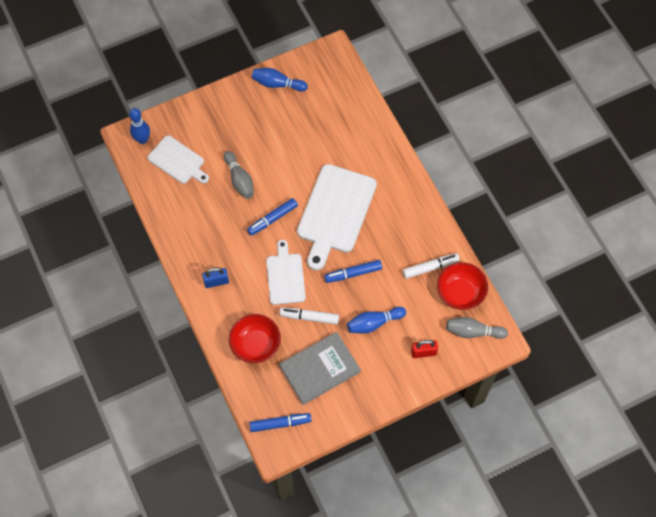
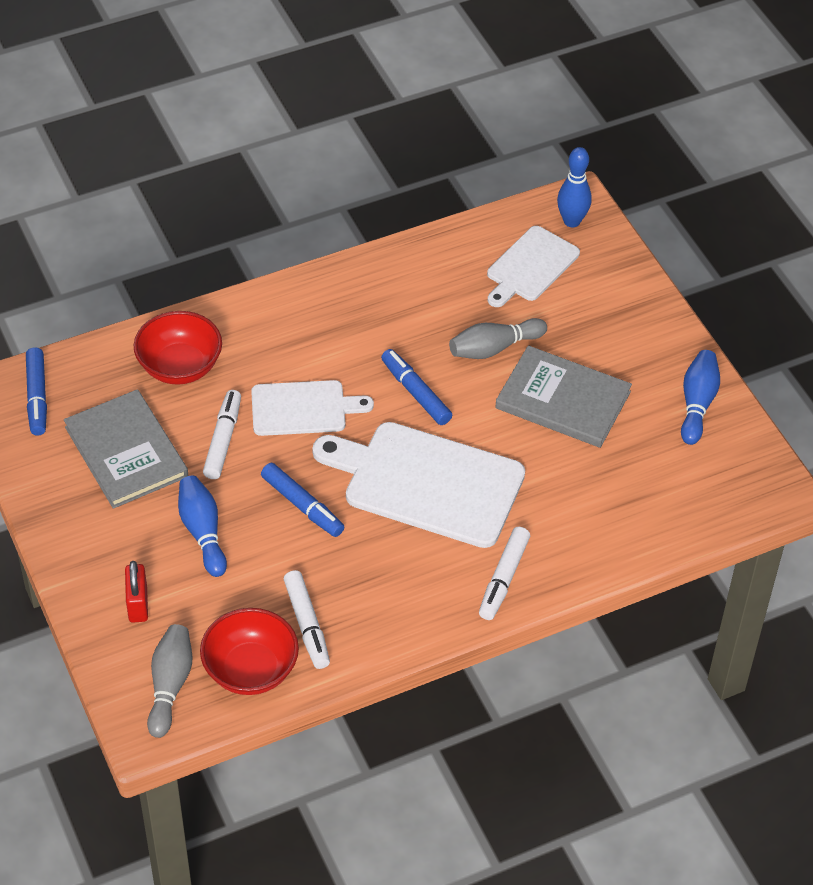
camera: 90 degrees right, 15 degrees down
blue padlock [202,267,229,288] -> none
blue marker [324,260,382,283] -> blue marker turned 150 degrees clockwise [261,463,344,537]
none -> white marker [479,527,530,620]
none -> grey book [495,345,632,448]

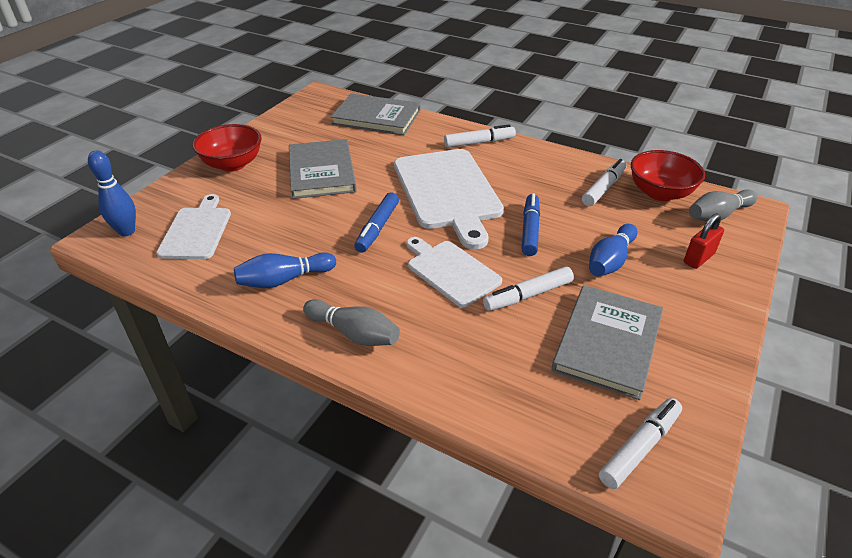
camera: 125 degrees left, 10 degrees down
blue marker [26,347,47,435] -> white marker [599,398,682,489]
red bowl [134,311,222,385] -> red bowl moved to [192,124,261,172]
grey bowling pin [449,318,547,359] -> grey bowling pin moved to [303,299,400,346]
white cutting board [487,226,580,307] -> white cutting board turned 90 degrees counterclockwise [156,194,231,259]
blue bowling pin [681,350,720,445] -> blue bowling pin moved to [234,252,336,288]
none -> grey book [331,93,421,135]

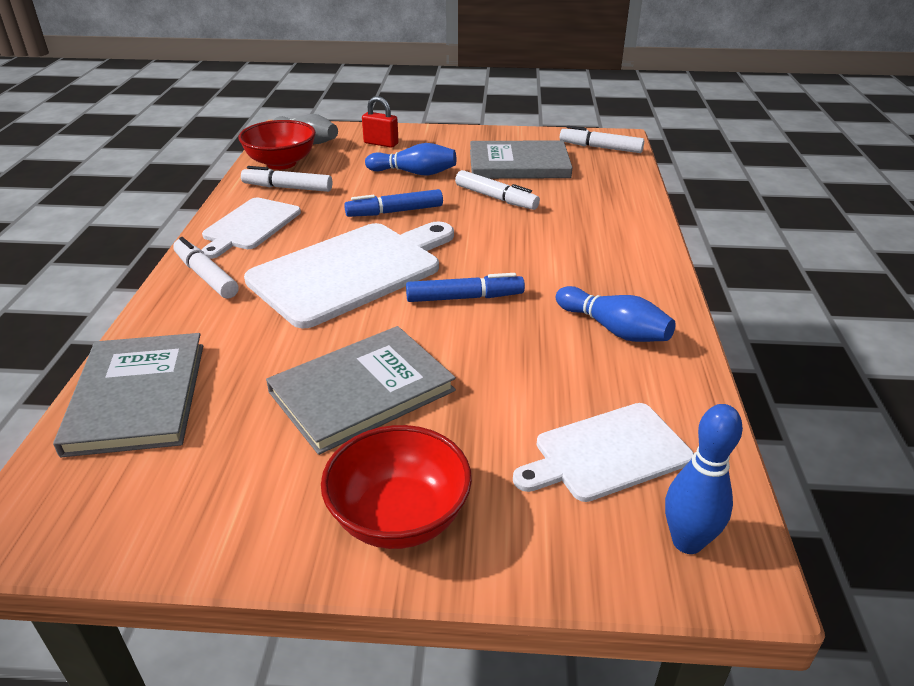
camera: 115 degrees left, 5 degrees down
grey bowling pin [303,299,400,346] -> none
white cutting board [406,237,502,307] -> white cutting board moved to [201,198,301,259]

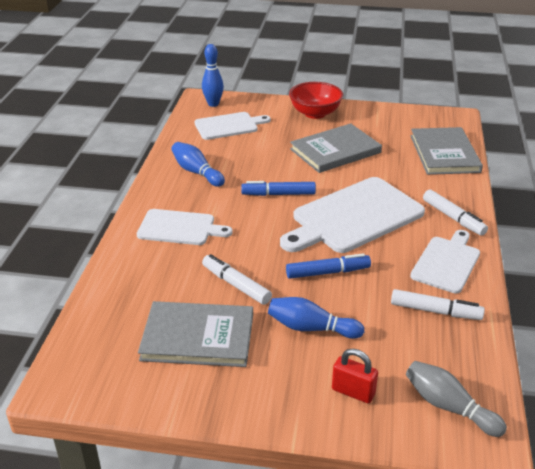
camera: 175 degrees left, 0 degrees up
red bowl [238,120,316,170] -> none
white marker [560,126,644,153] -> none
none -> white cutting board [137,209,233,245]

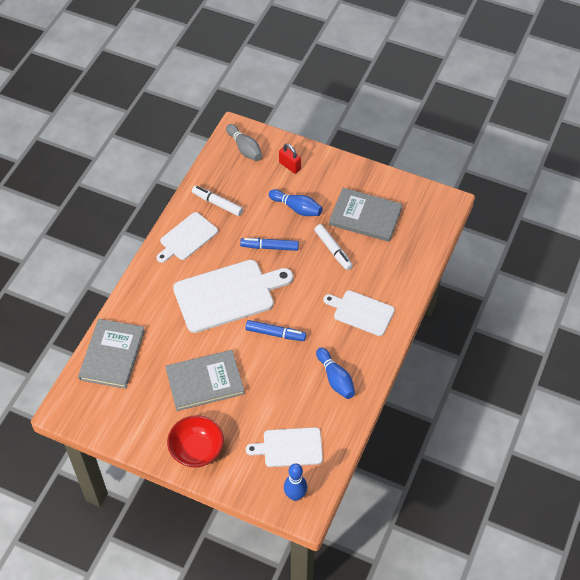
camera: 165 degrees left, 20 degrees up
white marker [423,189,488,236] -> none

